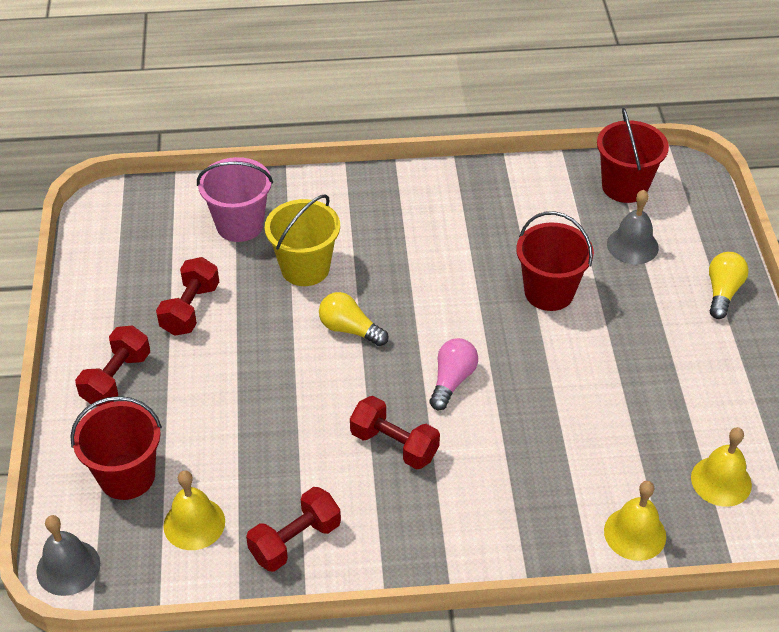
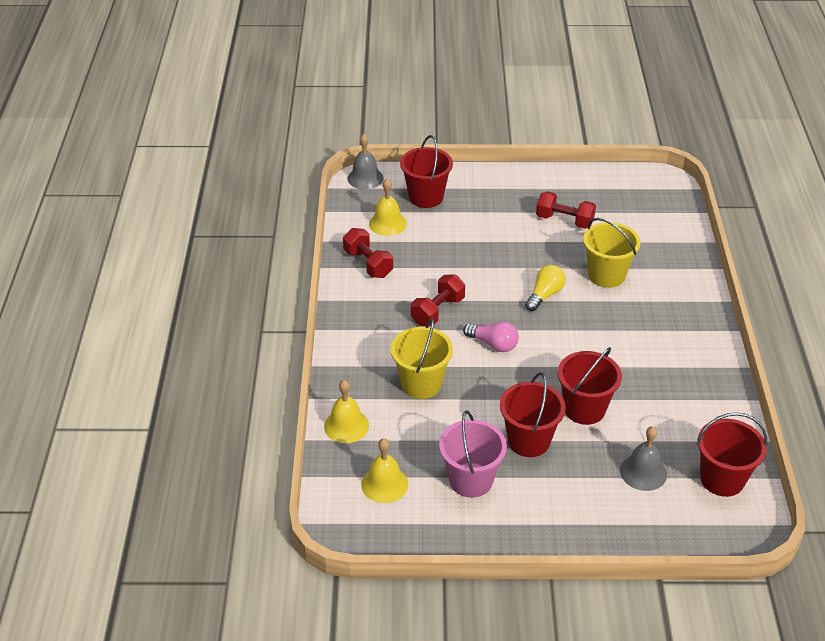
camera: 95 degrees right, 5 degrees down
red dumbbell [75,325,150,407] -> none
pink bucket [197,157,273,242] -> pink bucket moved to [439,410,507,498]
yellow light bulb [709,252,749,319] -> none
none -> yellow bucket [391,318,453,399]
none -> red bucket [500,372,566,457]

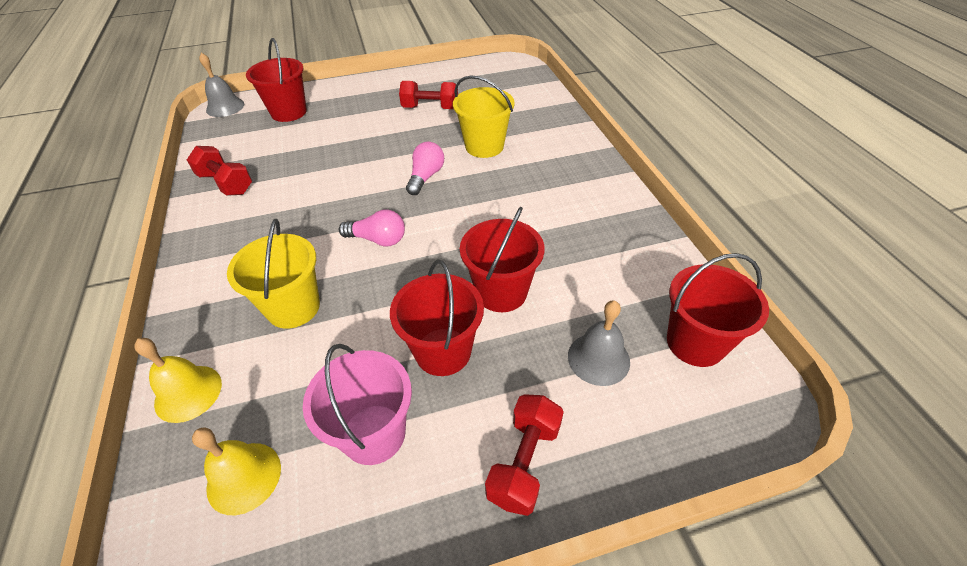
camera: 15 degrees left, 5 degrees up
yellow bell [369,179,407,236] -> none
red dumbbell [411,274,465,326] -> red dumbbell moved to [485,394,564,516]
yellow light bulb [525,265,566,311] -> pink light bulb [406,141,444,195]

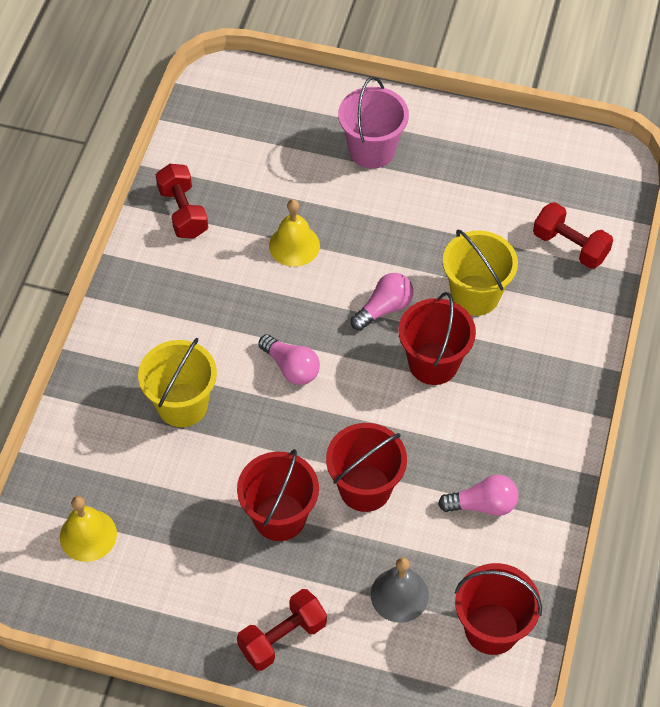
camera: 30 degrees right, 10 degrees up
yellow bell [134,338,222,423] -> yellow bell moved to [269,199,320,267]
grey bell [199,53,244,117] -> none
red bucket [246,38,307,122] -> red bucket moved to [398,292,476,385]
pink bucket [303,344,412,465] -> pink bucket moved to [338,76,409,169]
red dumbbell [399,81,458,109] -> red dumbbell moved to [533,202,613,269]
none -> pink light bulb [438,475,518,516]

